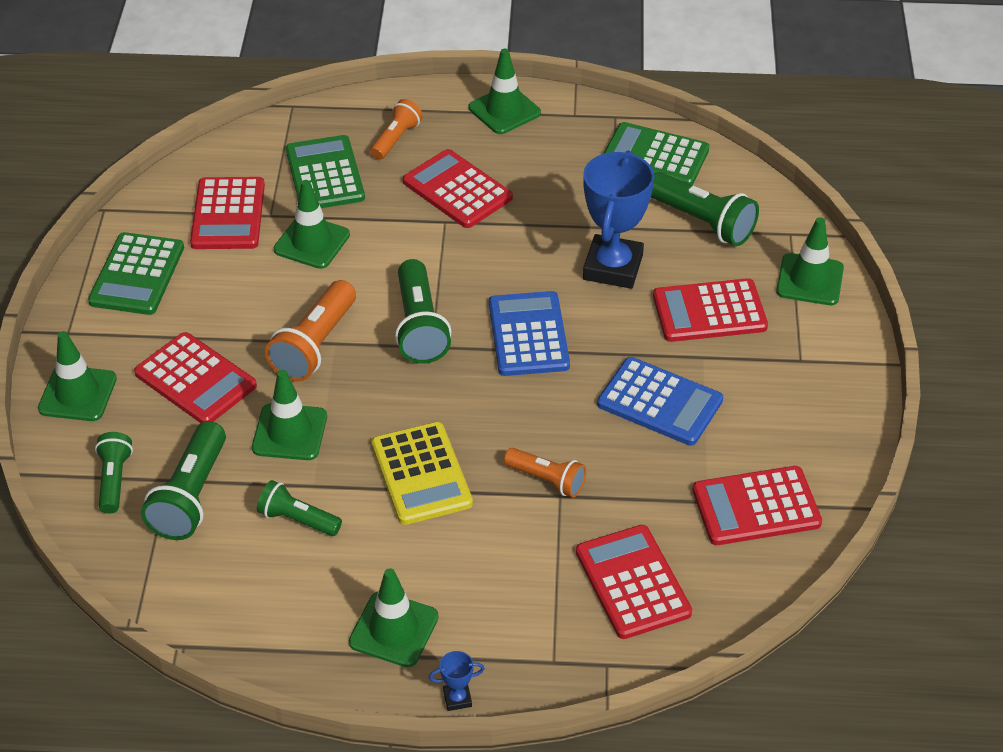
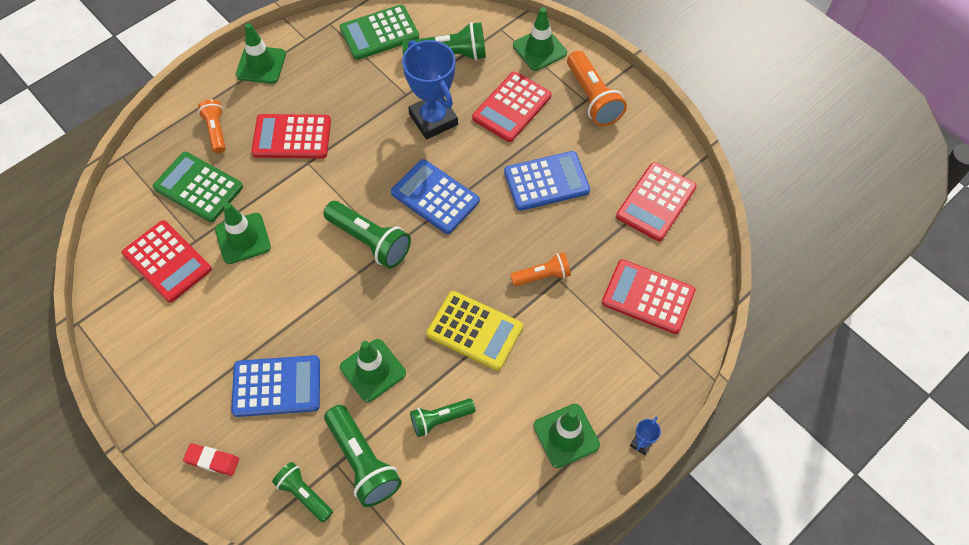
camera: 45 degrees left, 15 degrees up
green traffic cone [38,331,117,421] -> red eraser [183,443,239,476]
green calculator [88,232,184,315] -> none
red calculator [134,332,257,423] -> blue calculator [231,355,320,417]
orange flashlight [265,280,356,381] -> orange flashlight moved to [567,51,627,126]

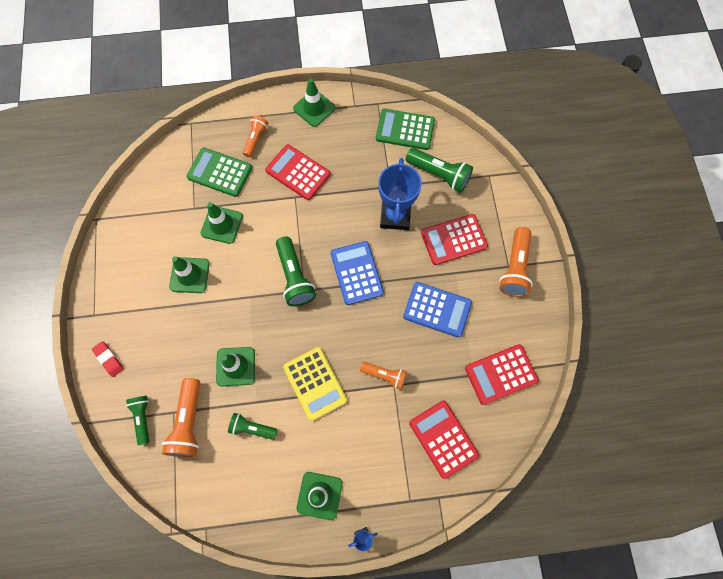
camera: 35 degrees right, 10 degrees up
red calculator [122,220,212,302] -> none
green calculator [153,152,243,222] -> green calculator turned 45 degrees counterclockwise [187,147,252,197]
blue calculator [231,355,320,417] -> none
green flashlight [324,405,402,507] -> orange flashlight [162,378,200,457]
green traffic cone [513,7,567,71] -> green traffic cone moved to [169,256,210,293]

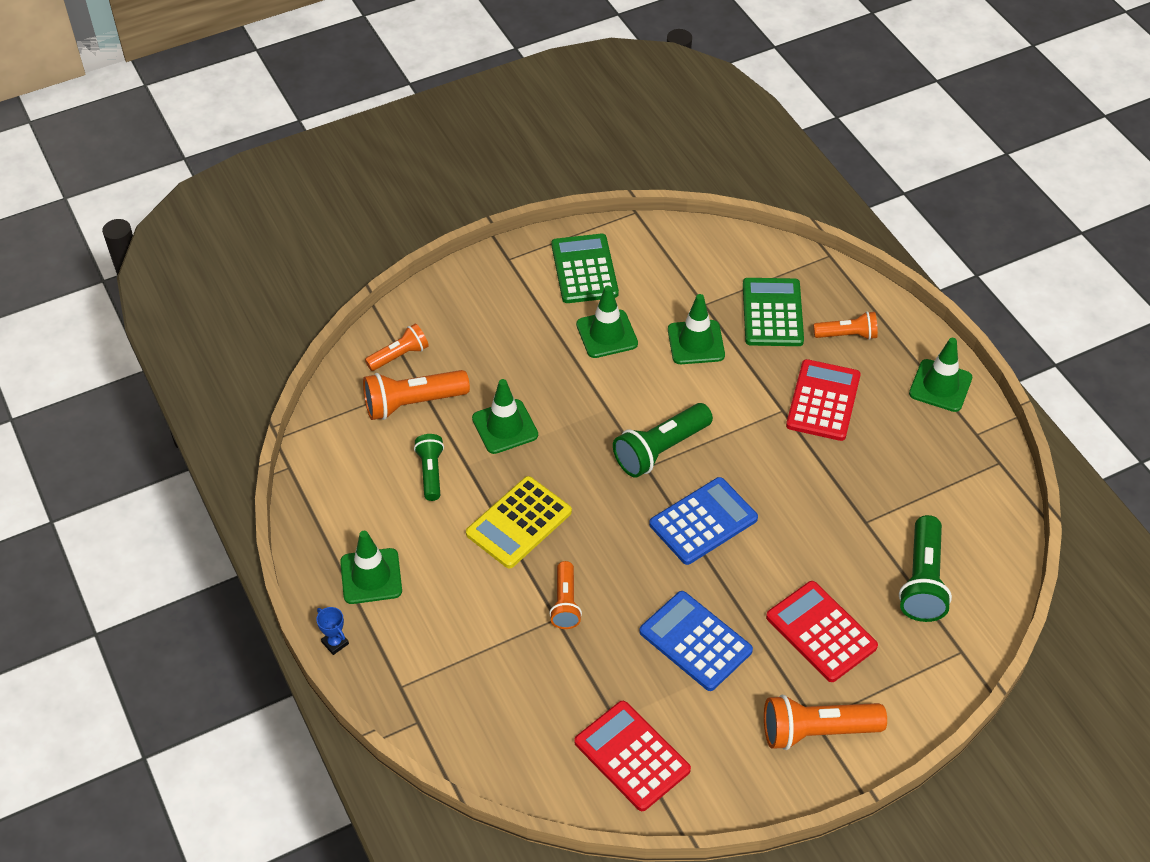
camera: 70 degrees right, 20 degrees down
red eraser [92,341,124,377] -> none
green flashlight [126,396,149,445] -> orange flashlight [365,324,429,371]
green calculator [376,109,435,150] -> green calculator moved to [552,234,619,303]
blue trophy [378,158,422,230] -> none
blue calculator [403,282,472,338] -> blue calculator turned 135 degrees clockwise [639,591,753,691]
red calculator [409,401,479,479] -> none

